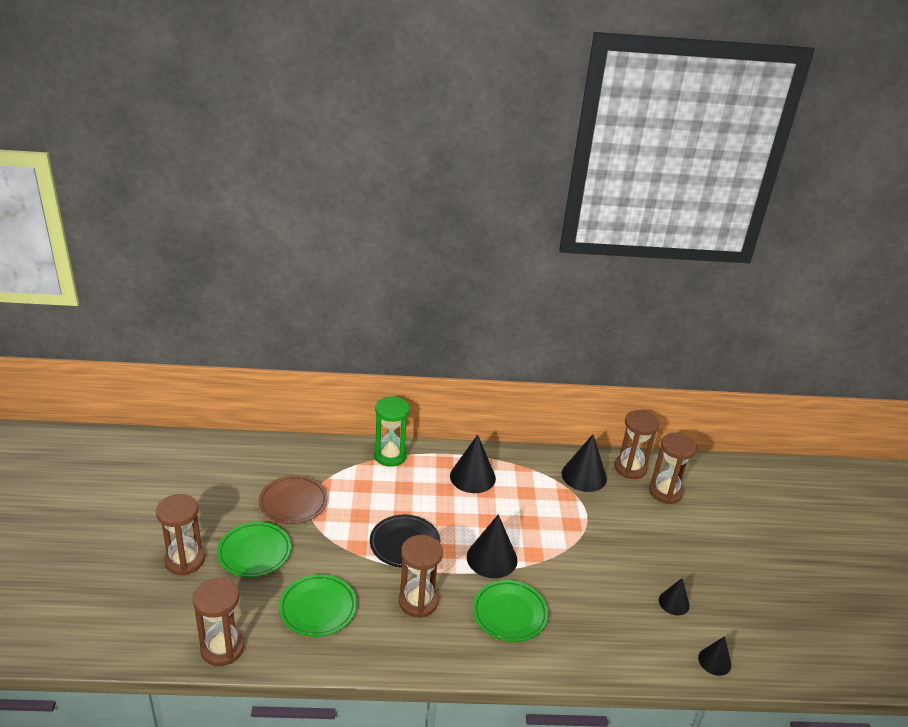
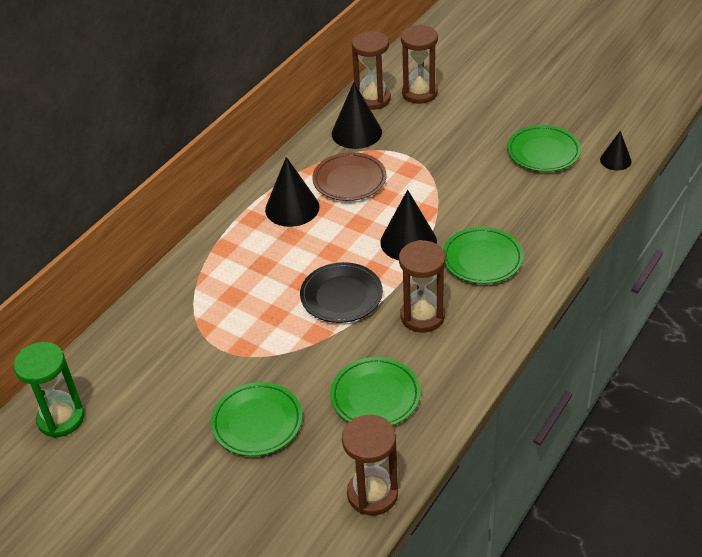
camera: 50 degrees left, 10 degrees up
brown hourglass [156,494,205,575] -> none
brown plate [259,475,328,524] -> brown plate moved to [312,152,387,201]
green hourglass [374,396,410,467] -> green hourglass moved to [13,342,84,438]
black cone [659,578,690,615] -> green plate [507,125,581,172]

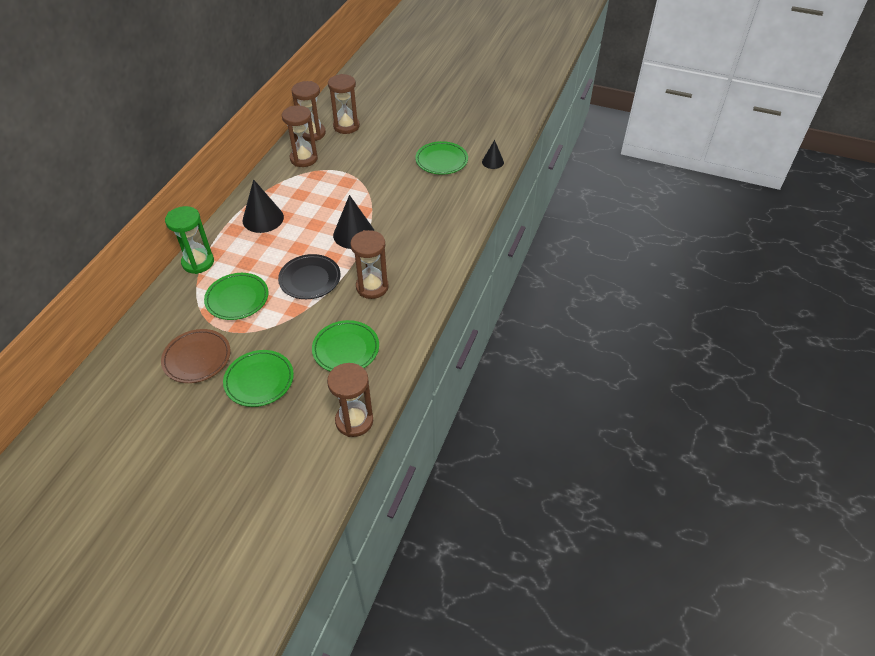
camera: 15 degrees left, 5 degrees up
green hourglass [13,342,84,438] -> green hourglass moved to [165,206,214,274]
brown plate [312,152,387,201] -> brown plate moved to [161,329,231,383]
black cone [332,82,382,149] -> brown hourglass [282,105,318,167]
green plate [443,227,523,284] -> green plate moved to [204,273,269,320]

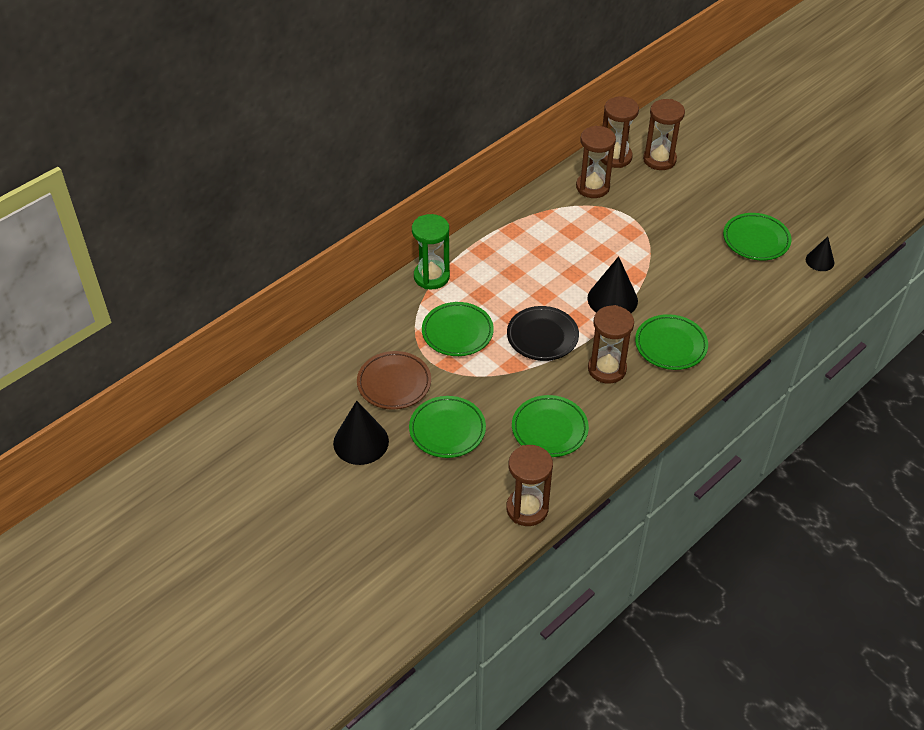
camera: 25 degrees right, 0 degrees up
black cone [243,179,284,233] -> black cone moved to [333,401,389,465]
none -> green plate [635,314,708,370]

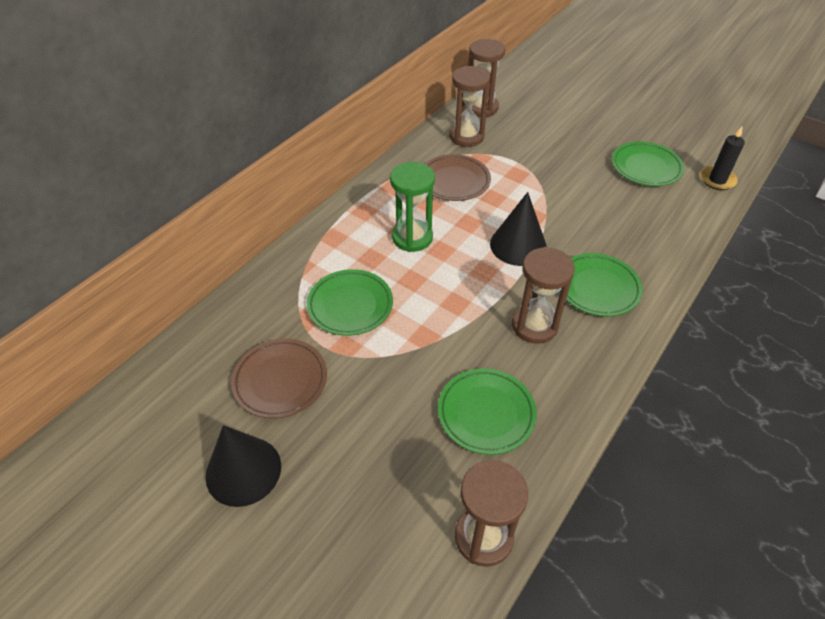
camera: 10 degrees left, 0 degrees up
green plate [409,396,486,458] -> none
green hourglass [412,214,450,289] -> green hourglass moved to [390,162,435,252]
black plate [507,306,579,361] -> none
brown hourglass [643,99,685,170] -> none
black cone [806,237,834,271] -> black candle [700,127,745,190]
none -> brown plate [425,154,491,201]

